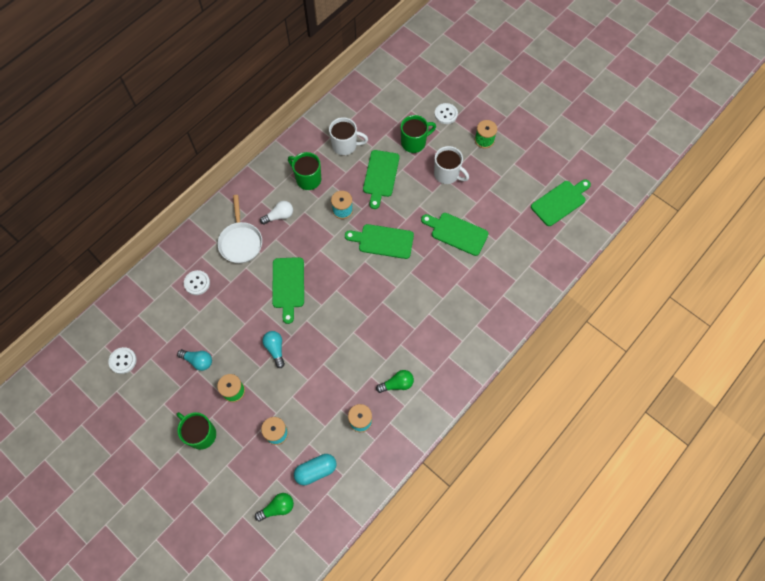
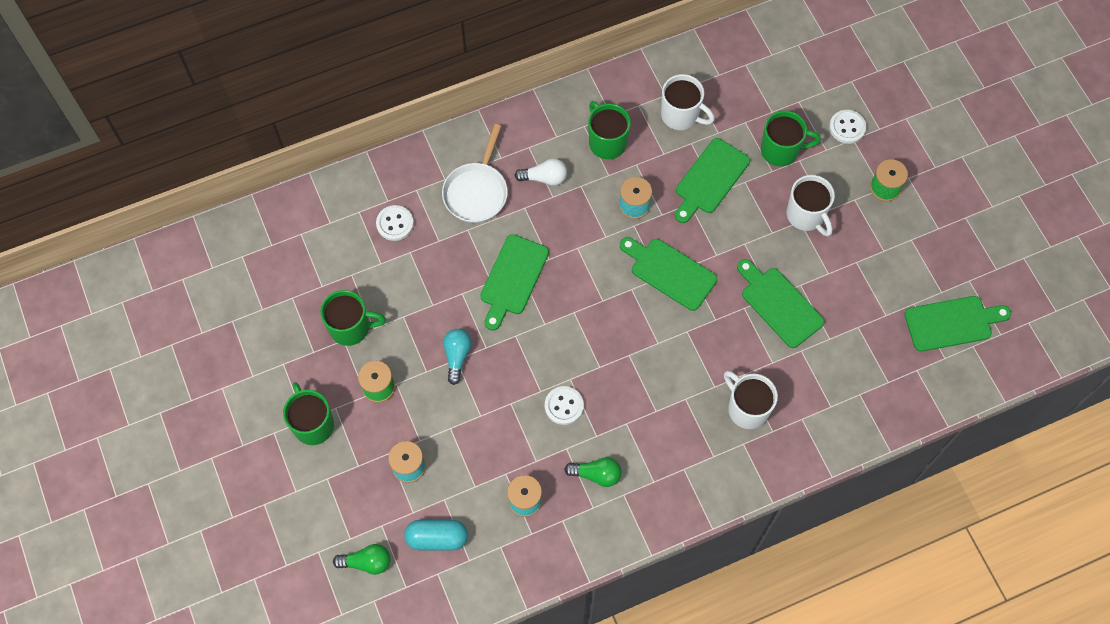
camera: 25 degrees right, 0 degrees up
white button [108,347,137,374] -> white button moved to [545,386,584,425]
turquoise light bulb [177,349,212,371] -> green mug [320,290,386,346]
none -> white mug [724,371,778,429]

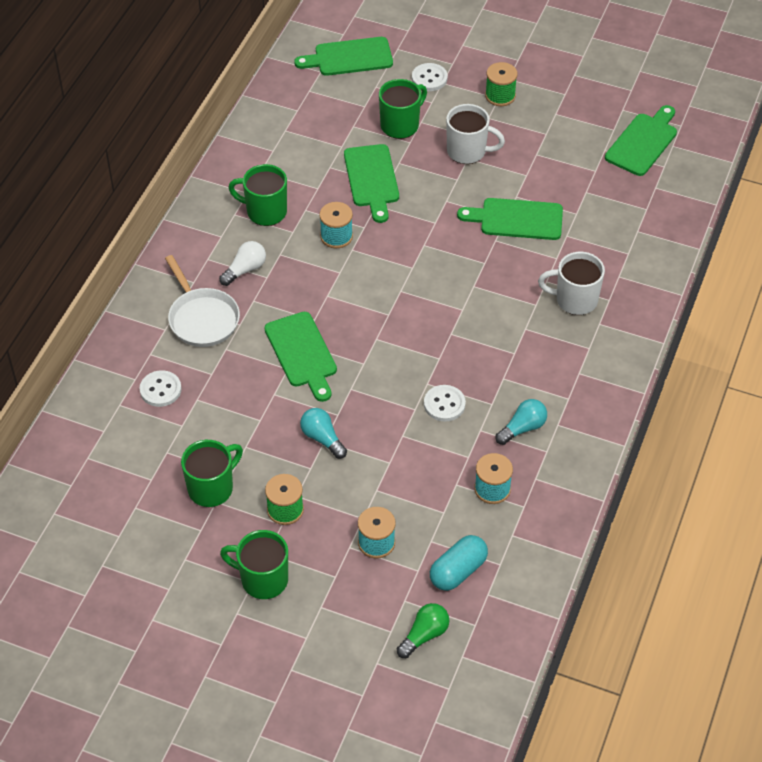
camera: 45 degrees left, 15 degrees down
green light bulb [564,457,622,487] -> turquoise light bulb [496,399,547,445]
green cutting board [620,237,717,311] -> green cutting board moved to [294,37,393,76]
white mug [661,74,715,130] -> none

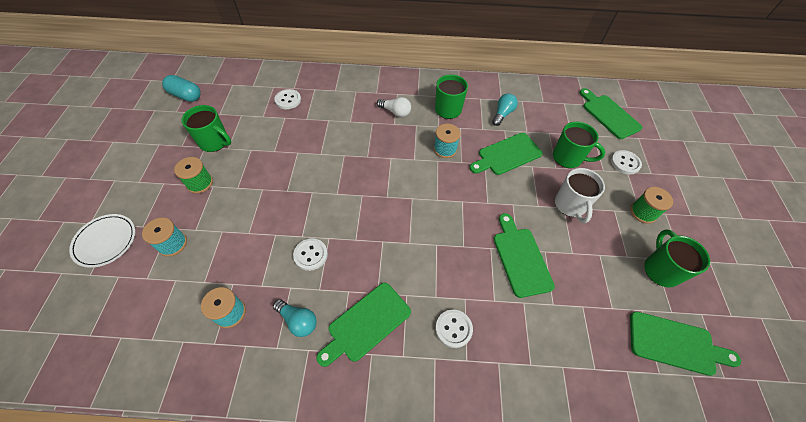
camera: 70 degrees right, 5 degrees up
white pan [165,255,240,347] -> none
green mug [220,530,288,599] -> green mug moved to [644,229,710,287]
green cutting board [264,312,337,402] -> green cutting board moved to [316,283,411,367]
turquoise light bulb [300,408,347,459] -> turquoise light bulb moved to [492,93,518,126]
green light bulb [397,603,450,658] -> none
turquoise capsule [430,535,488,591] -> turquoise capsule moved to [162,75,201,102]
white mug [538,252,605,315] -> white button [436,310,473,348]
none -> white plate [69,214,135,268]

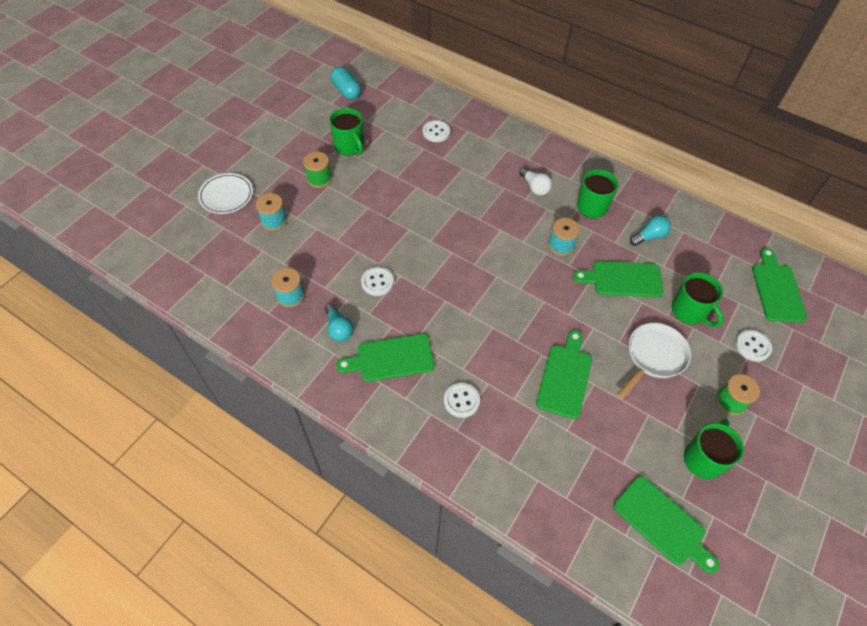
camera: 30 degrees right, 0 degrees up
white mug [555,168,605,224] -> white pan [617,323,691,399]

